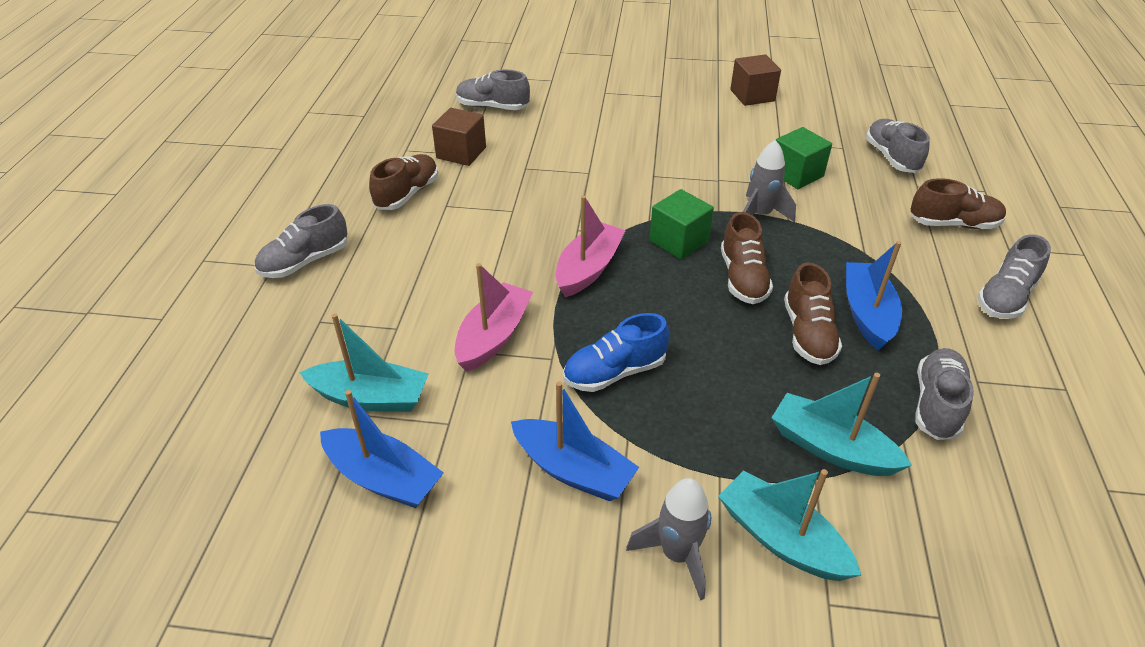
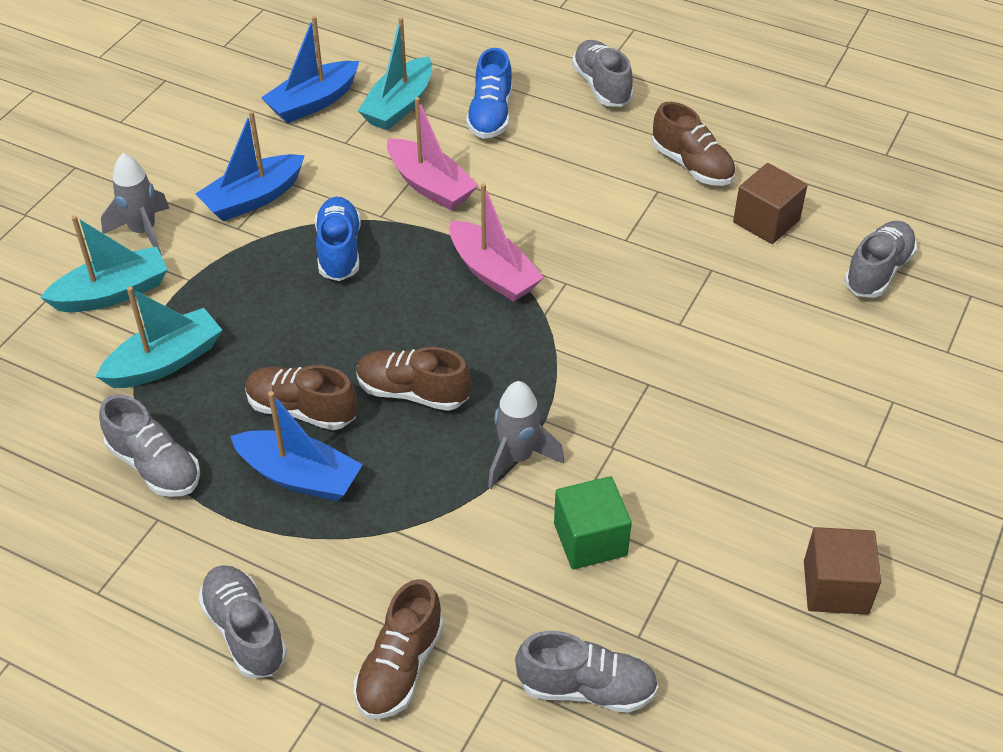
camera: 110 degrees right, 5 degrees up
green cube [650,189,714,259] -> none
none -> blue shoe [466,48,512,139]

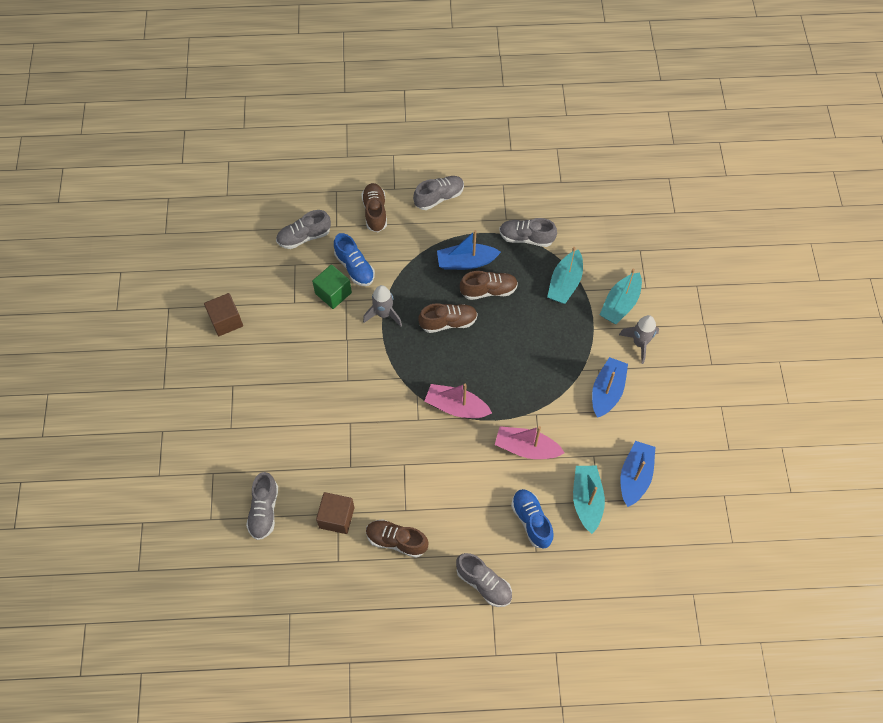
camera: 150 degrees right, 15 degrees up
grey shoe [198,565,287,678] -> grey shoe turned 60 degrees counterclockwise [413,176,464,210]
blue shoe [315,197,361,281] -> blue shoe moved to [334,233,375,286]

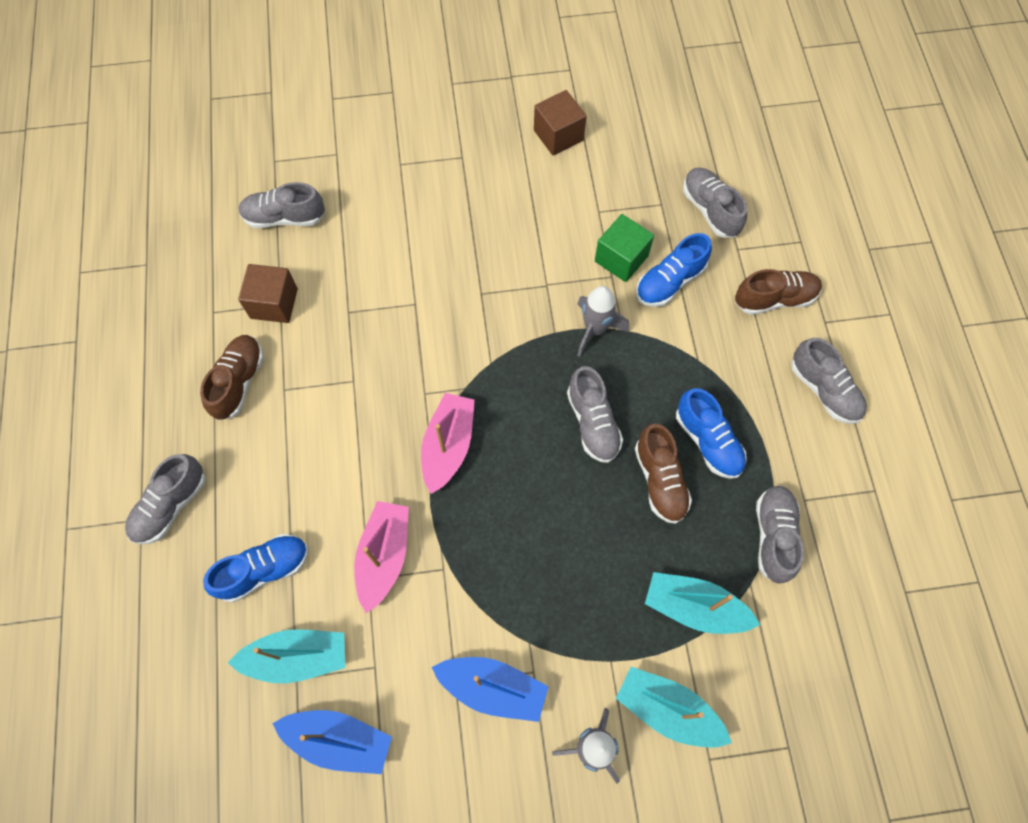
camera: 85 degrees right, 5 degrees up
brown shoe [419,303,478,333] -> grey shoe [567,366,623,463]
blue boat [437,230,501,270] -> blue shoe [676,388,747,479]

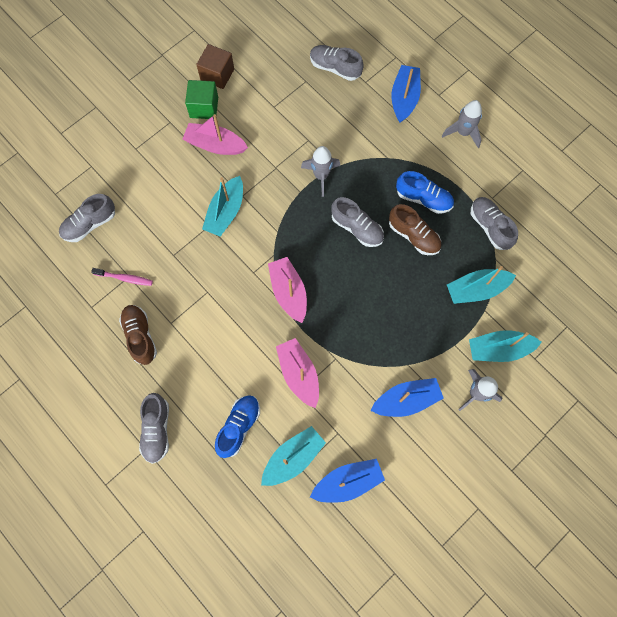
camera: 35 degrees left, 5 degrees up
brown cube [238,264,298,323] -> pink toothbrush [91,268,153,286]
green cube [595,214,654,282] -> green cube moved to [185,80,218,119]
blue shoe [636,233,712,307] -> none
brown shoe [735,269,822,315] -> blue boat [391,65,421,123]
grey shoe [791,338,867,424] -> grey rocket [442,100,482,148]
none -> pink boat [182,114,248,155]
none -> turquoise boat [202,176,243,237]

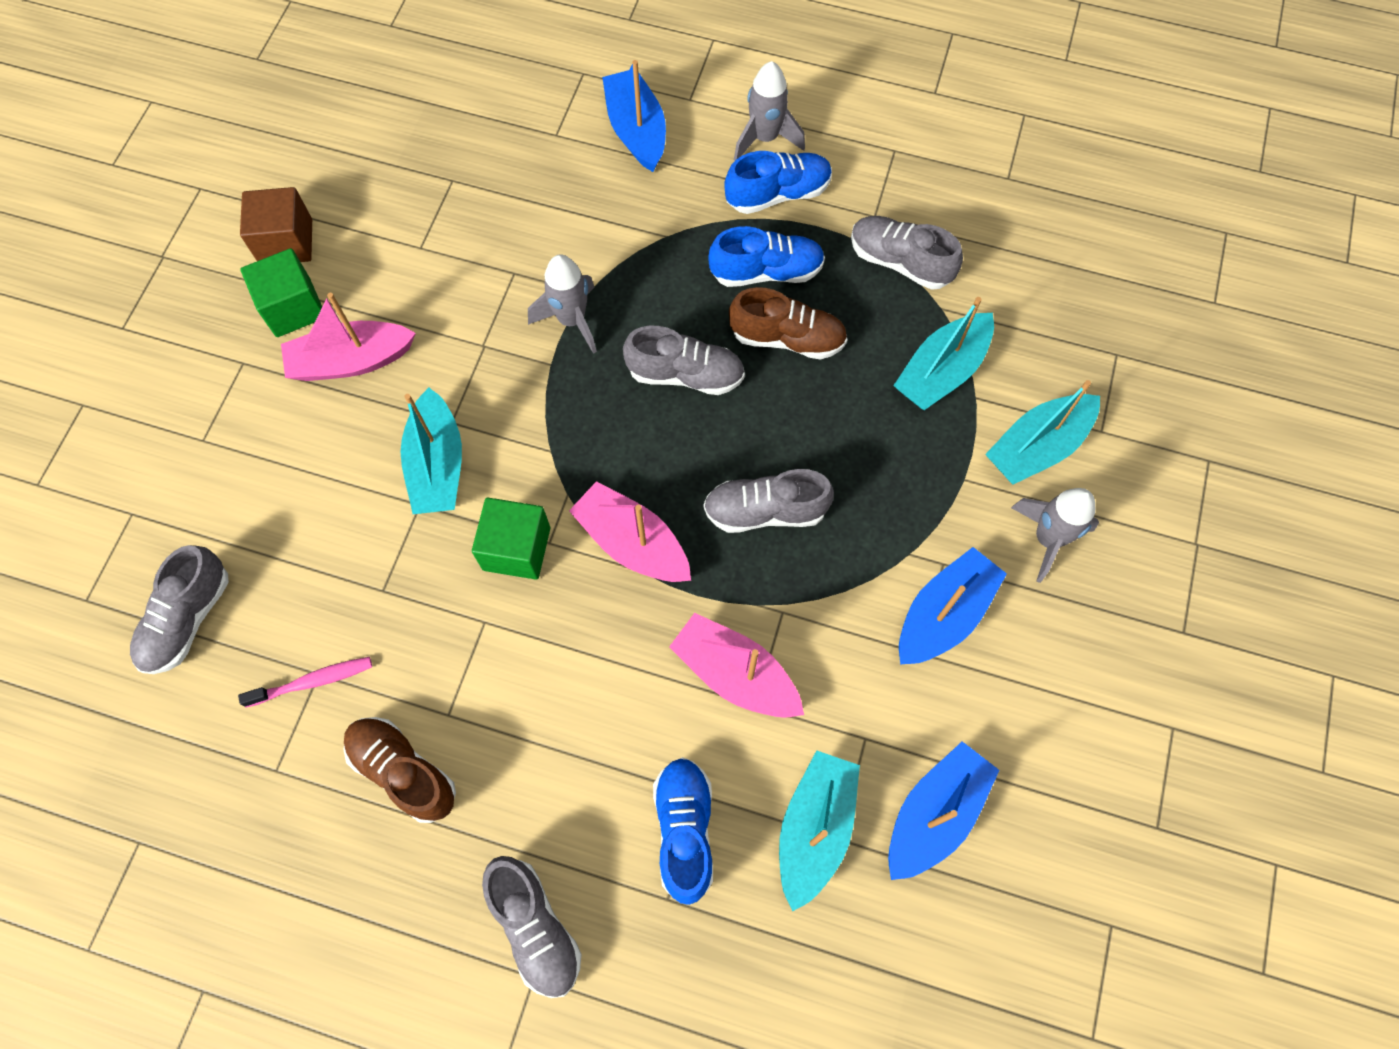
camera: 30 degrees left, 5 degrees down
grey shoe [310,45,364,81] -> grey shoe moved to [703,469,834,533]
none -> green cube [472,497,550,580]
none -> blue shoe [724,151,832,214]

